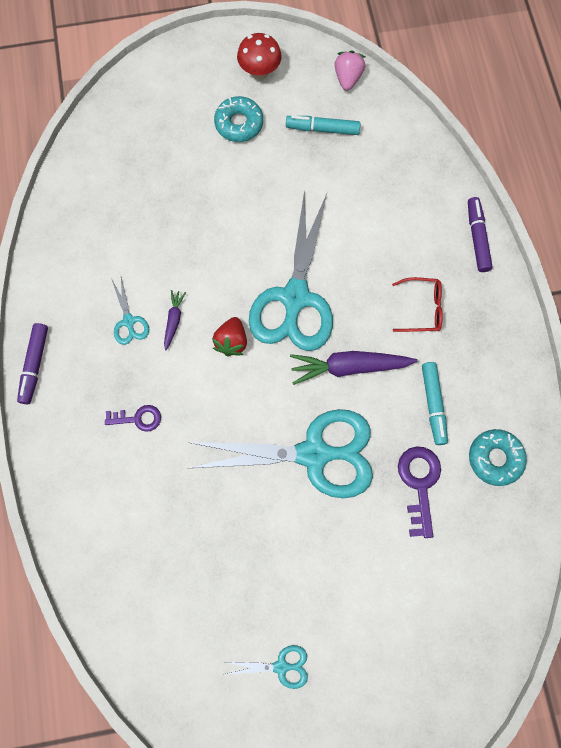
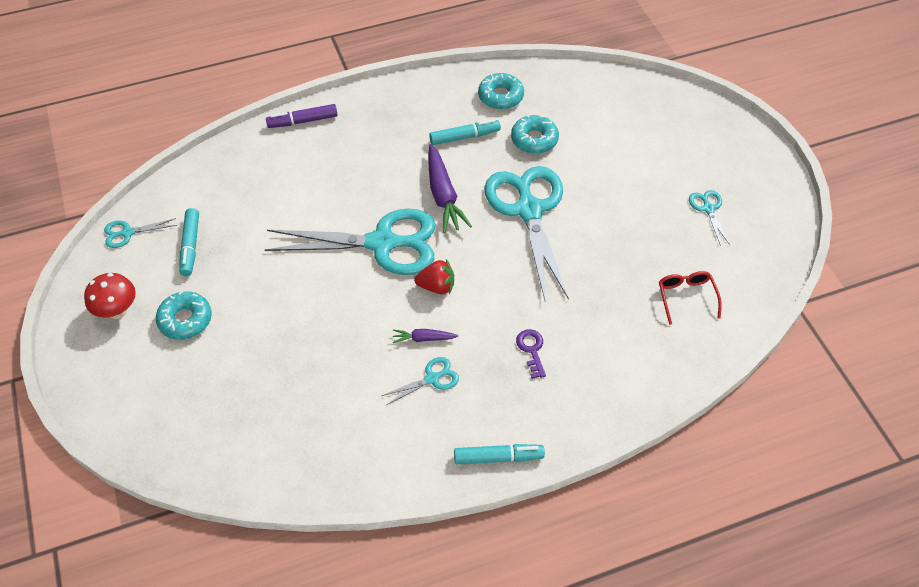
camera: 100 degrees left, 20 degrees down
purple marker [17,323,48,404] -> turquoise marker [454,444,545,464]
pink strawberry [334,50,365,91] -> turquoise scissors [104,218,177,248]
red glasses [392,277,443,332] -> red glasses moved to [659,271,722,325]
purple key [398,446,441,538] -> turquoise donut [511,114,559,154]

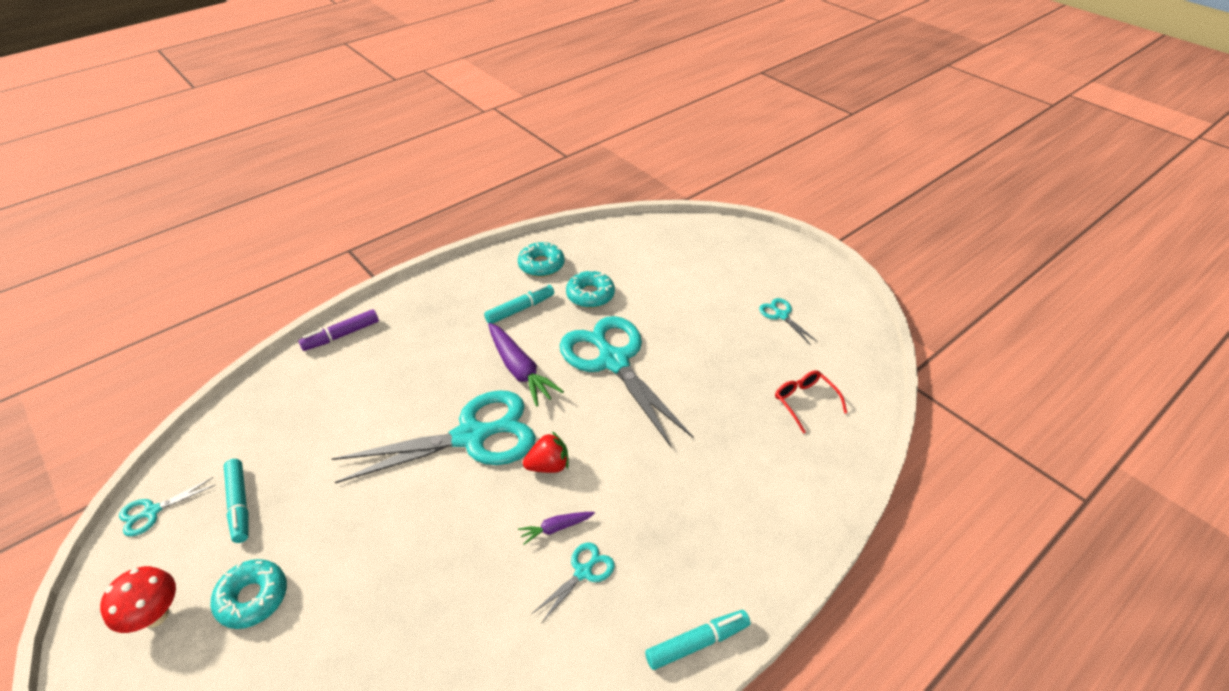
camera: 20 degrees left, 10 degrees down
purple key [516,329,546,379] -> none

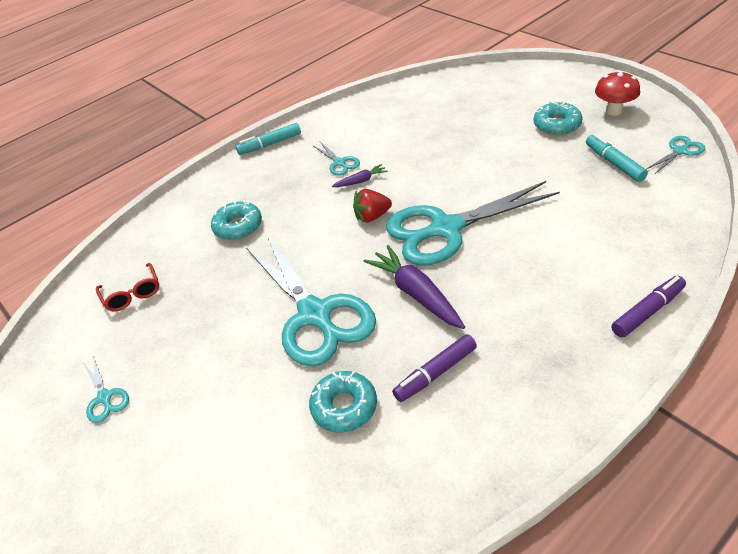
camera: 175 degrees left, 0 degrees up
turquoise marker [484,284,554,324] -> purple marker [392,334,477,402]
turquoise donut [518,242,565,277] -> turquoise donut moved to [211,200,262,240]
turquoise scissors [532,542,615,622] -> turquoise scissors turned 75 degrees counterclockwise [313,142,360,176]

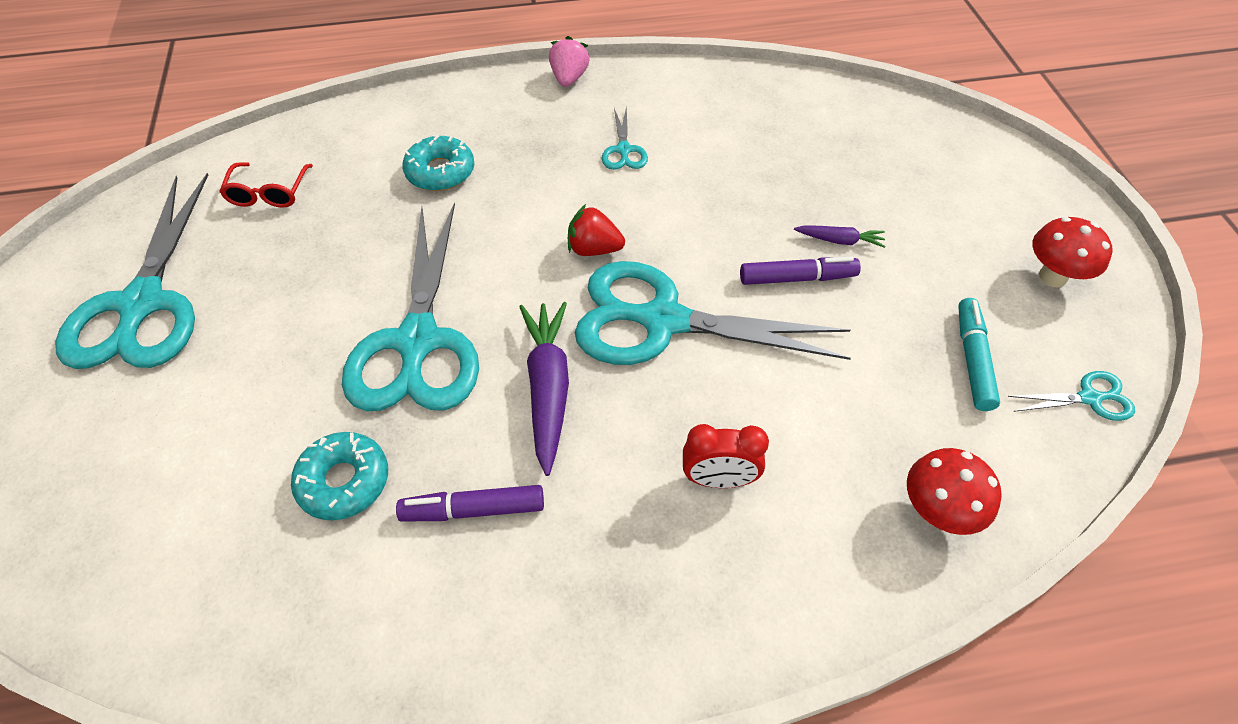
camera: 25 degrees right, 10 degrees up
turquoise scissors [83,356,129,423] -> turquoise scissors [55,173,208,369], size x2.37
turquoise marker [236,123,301,155] -> pink strawberry [549,36,589,87]
purple carrot [332,164,388,187] -> purple carrot moved to [794,225,885,248]
turquoise donut [534,101,583,135] -> none
purple marker [611,276,686,338] -> purple marker moved to [740,257,861,285]
none -> red clock [683,424,769,488]
none -> red mushroom [907,448,1002,535]

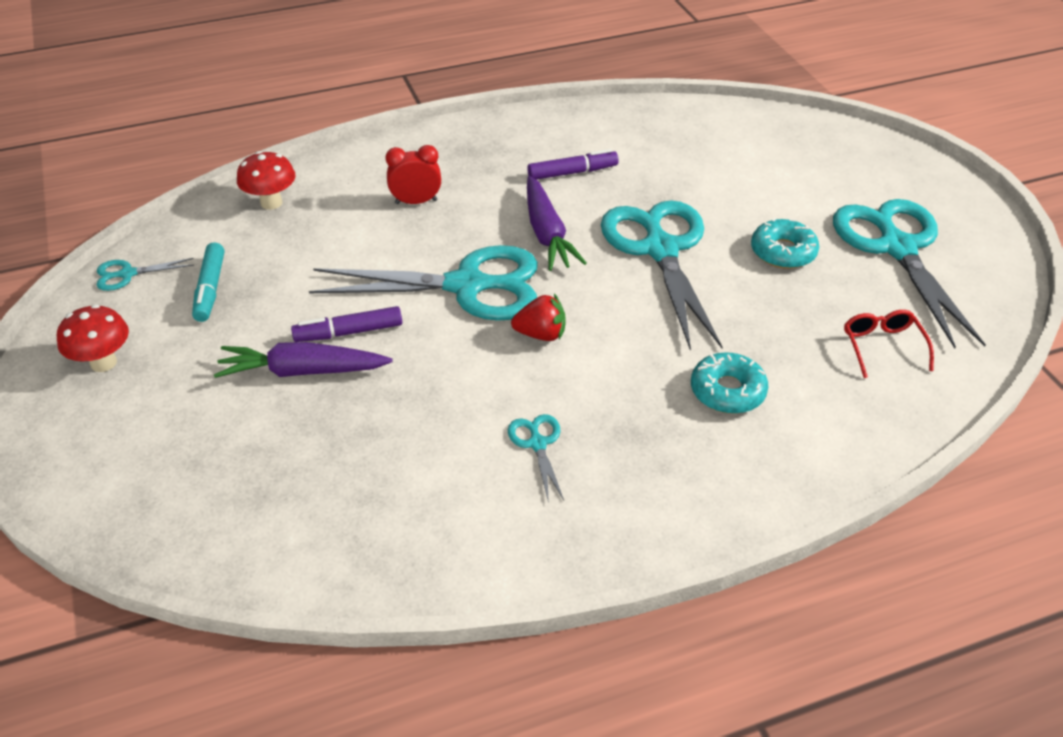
camera: 170 degrees right, 10 degrees down
turquoise donut [291,432,388,520] -> turquoise donut moved to [751,218,819,269]
pink strawberry [549,36,589,87] -> none
purple carrot [794,225,885,248] -> purple carrot [214,342,393,378], size x1.94

